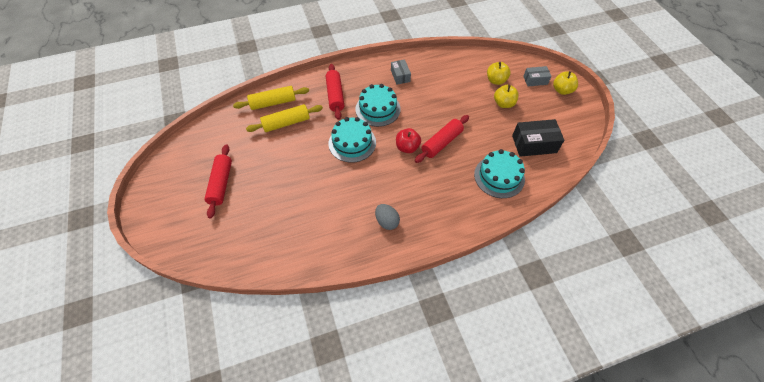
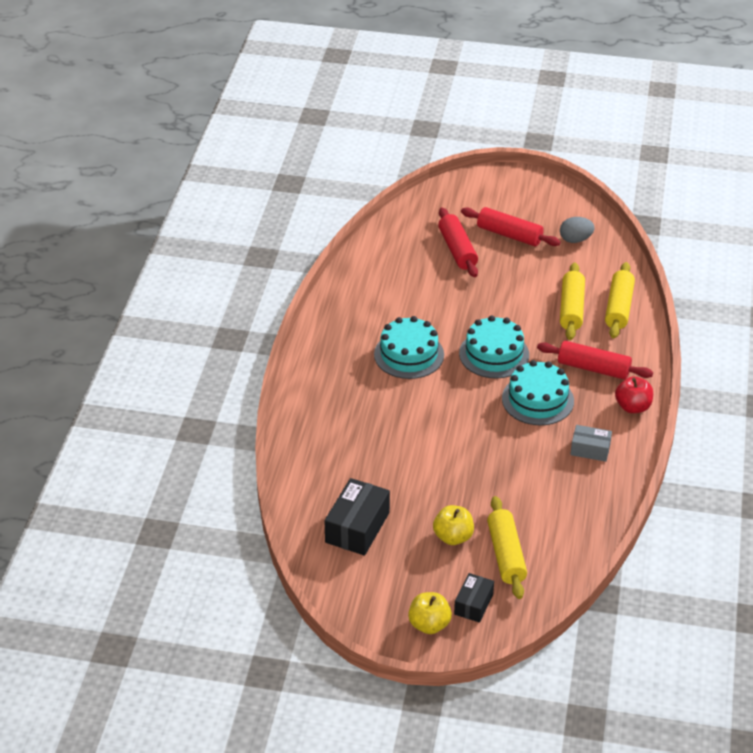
camera: 120 degrees right, 15 degrees down
grey egg [375,204,400,230] -> grey egg moved to [560,217,595,243]
red apple [396,128,421,153] -> red apple moved to [615,376,653,413]
red rolling pin [415,115,469,163] -> red rolling pin moved to [438,207,478,277]
turquoise cake [474,149,525,198] -> turquoise cake moved to [374,316,444,379]
yellow apple [487,62,511,85] -> yellow rolling pin [487,496,527,599]
grey box [523,66,552,86] -> black box [454,573,494,623]

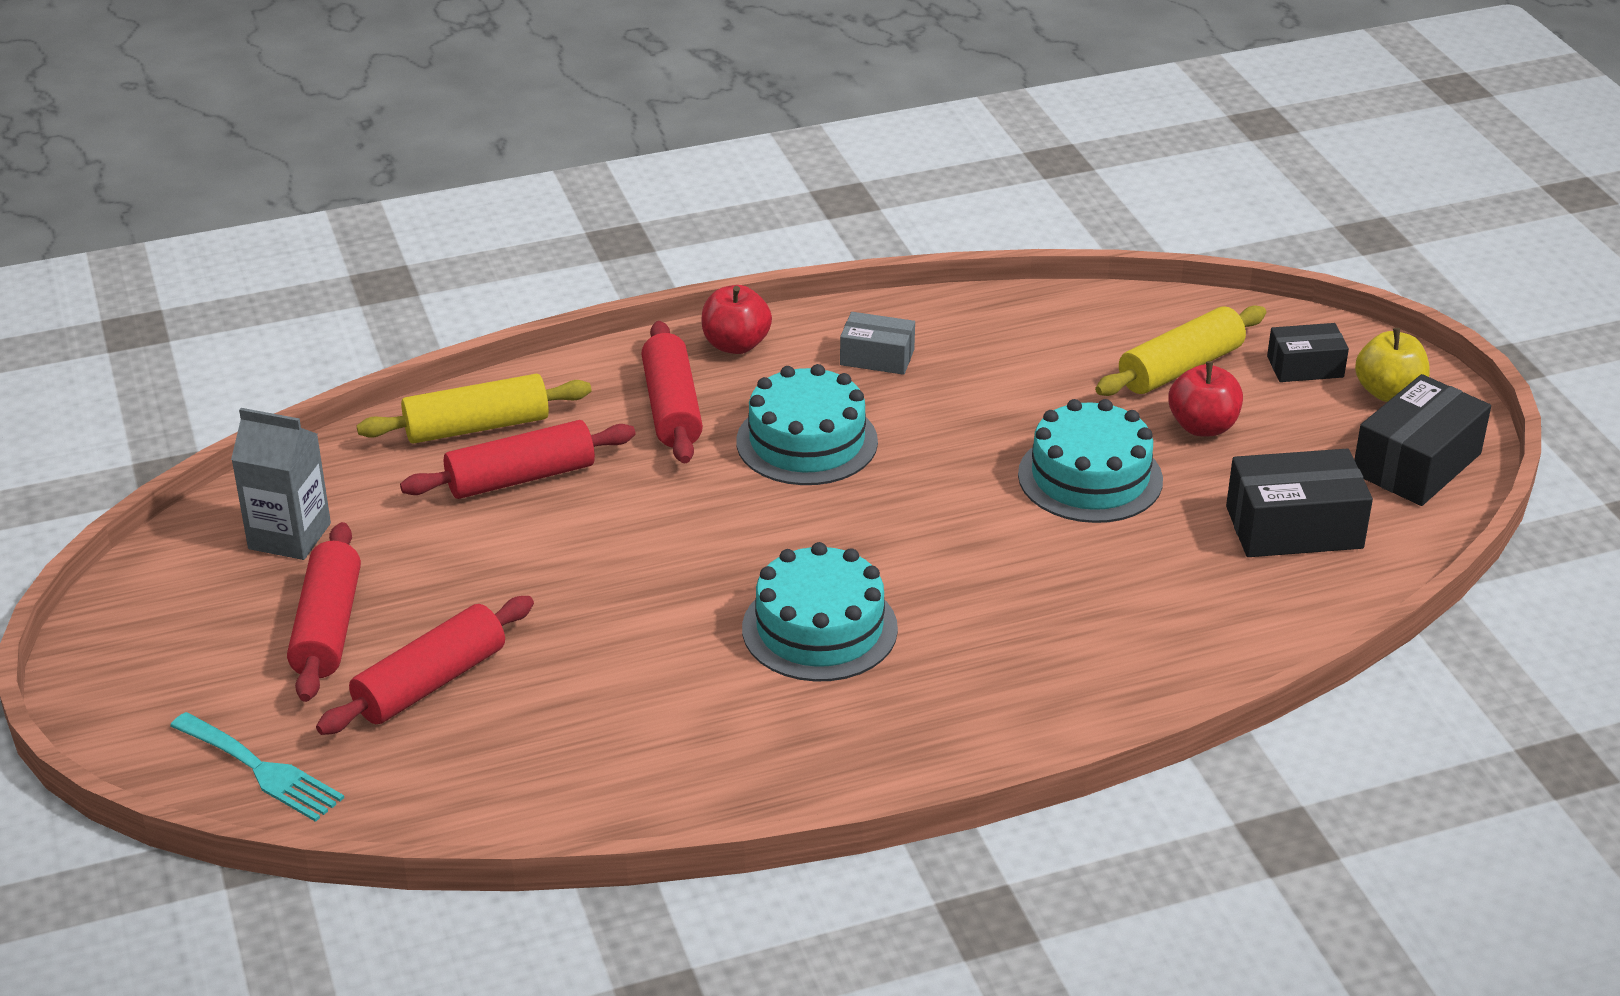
camera: 120 degrees left, 5 degrees down
yellow apple [433,505,474,545] -> red apple [1168,361,1243,436]
turquoise cake [459,315,529,378] -> turquoise cake moved to [1018,399,1163,523]
grey egg [560,217,595,243] -> grey carton [231,408,331,560]
yellow rolling pin [560,263,585,340] -> red rolling pin [400,420,636,499]
grey box [570,425,612,462] -> grey box turned 60 degrees counterclockwise [840,312,915,375]
none -> turquoise fork [170,712,344,822]
none -> black box [1354,374,1491,506]

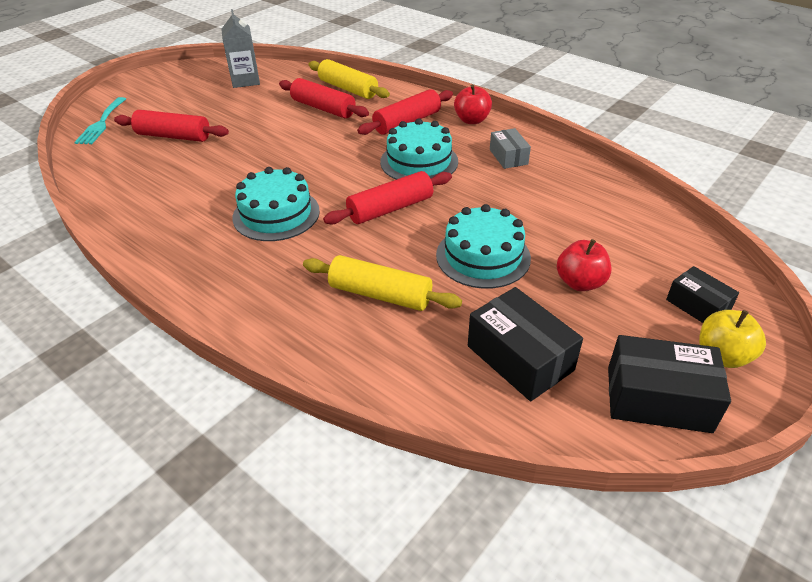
camera: 60 degrees right, 5 degrees up
red rolling pin [287,522,361,702] -> red rolling pin moved to [323,171,452,225]
yellow rolling pin [1095,305,1266,396] -> yellow rolling pin moved to [303,255,462,311]

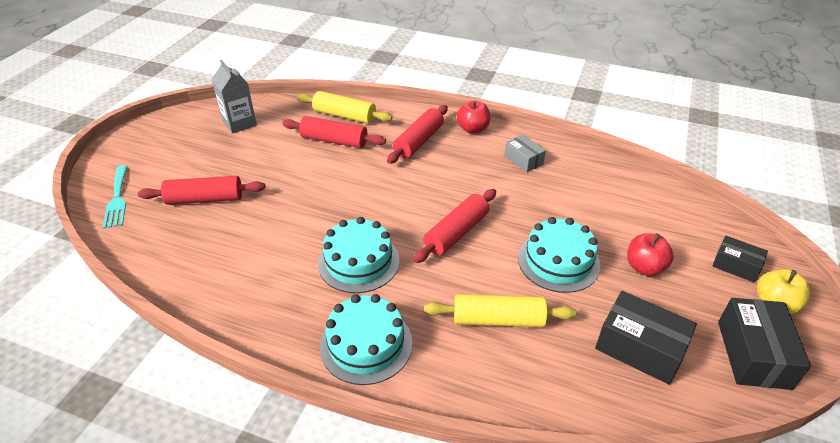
camera: 20 degrees left, 0 degrees up
turquoise cake [380,118,458,180] -> turquoise cake moved to [320,294,413,385]
black box [608,335,731,433] -> black box turned 75 degrees counterclockwise [718,298,811,390]

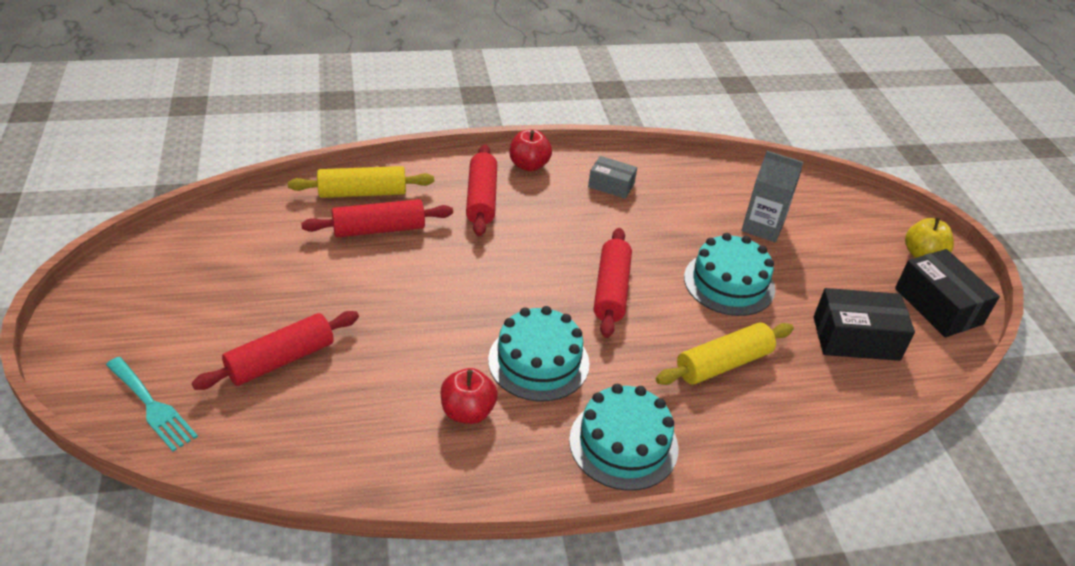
camera: 35 degrees left, 0 degrees up
grey carton [211,60,257,134] -> grey carton moved to [741,151,803,242]
red apple [627,233,674,276] -> red apple moved to [441,368,498,424]
black box [712,236,768,282] -> none

